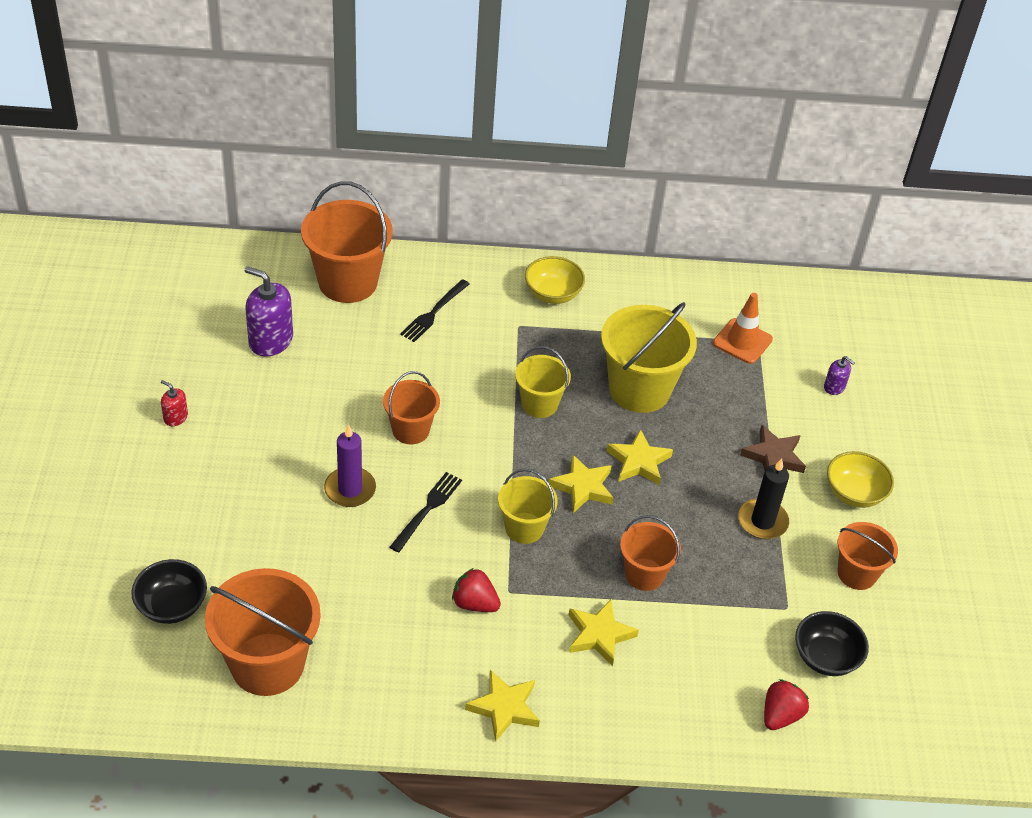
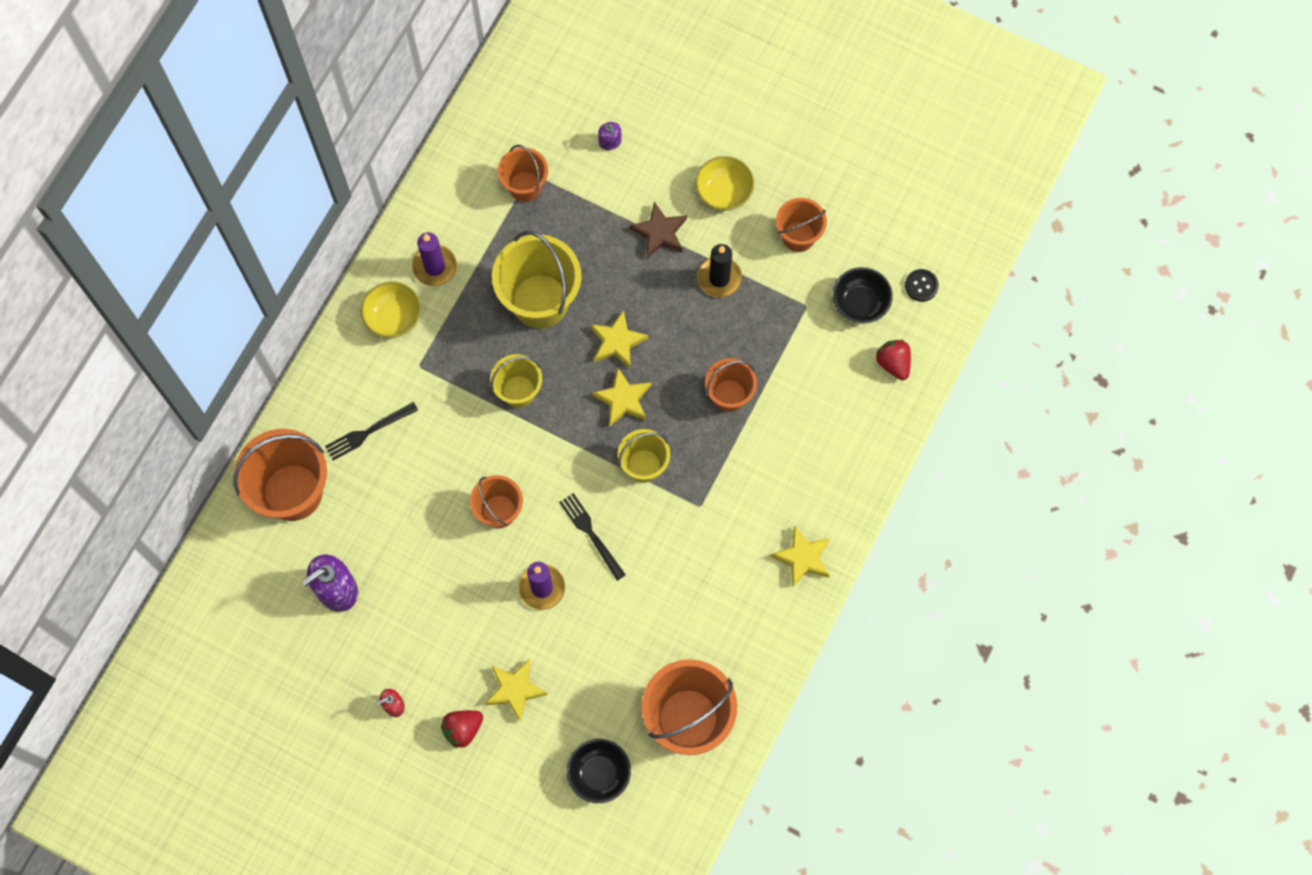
camera: 60 degrees left, 25 degrees up
black fork [400,279,469,342] -> black fork turned 90 degrees clockwise [325,402,418,460]
red strawberry [452,568,501,612] -> red strawberry moved to [441,710,483,749]
yellow star [569,600,639,667] -> yellow star moved to [485,659,548,721]
orange traffic cone [713,293,773,364] -> orange bucket [498,145,548,202]
purple soap dispenser [824,356,855,395] -> purple soap dispenser turned 90 degrees clockwise [598,122,622,150]
none -> purple candle [412,232,457,286]
none -> black button [905,269,939,302]

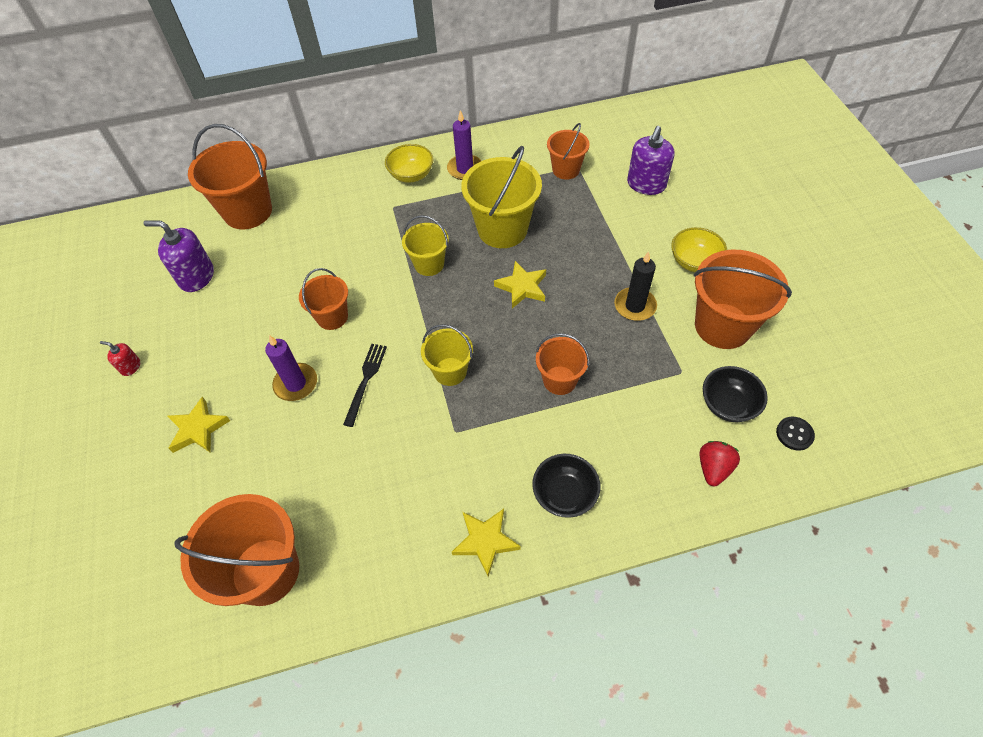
camera: 50 degrees right, 15 degrees down
black fork [325,402,418,460] -> none
red strawberry [441,710,483,749] -> none
black bowl [567,739,631,803] -> black bowl moved to [532,454,601,518]
yellow star [592,368,651,426] -> none
purple soap dispenser [598,122,622,150] -> purple soap dispenser [627,126,675,195], size x1.99
brown star [629,202,687,258] -> none
orange bucket [776,198,827,252] -> orange bucket [694,250,792,349], size x1.72

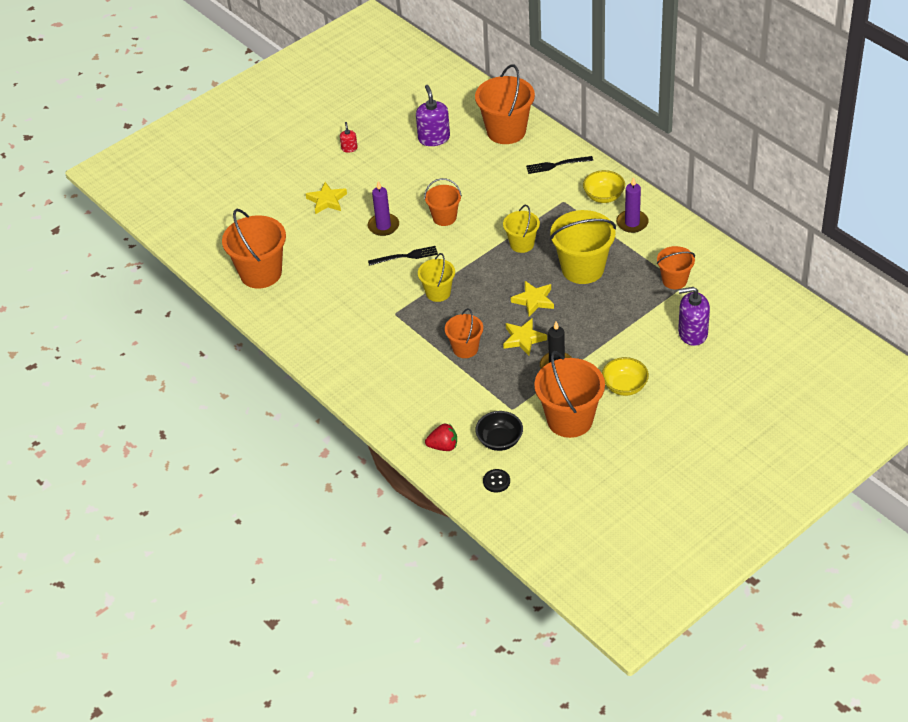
camera: 65 degrees right, 10 degrees down
yellow star [452,509,521,577] -> yellow star moved to [503,318,547,355]
black bowl [532,454,601,518] -> none
none -> black fork [526,156,593,174]

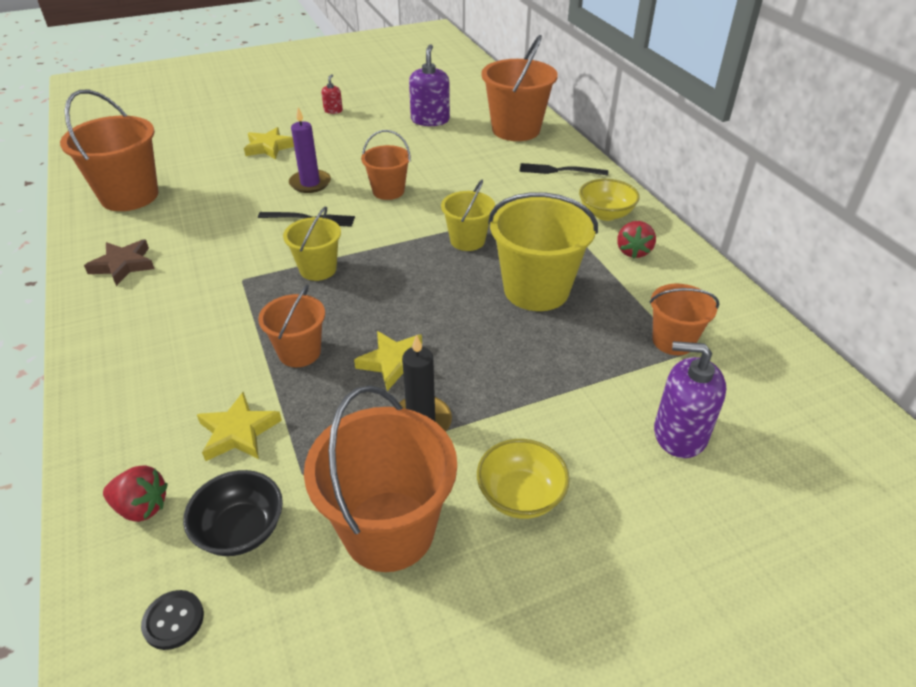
camera: 15 degrees right, 5 degrees down
yellow star [511,281,554,316] -> yellow star moved to [197,392,282,461]
purple candle [616,177,649,233] -> red strawberry [617,221,656,258]
none -> brown star [84,240,155,286]

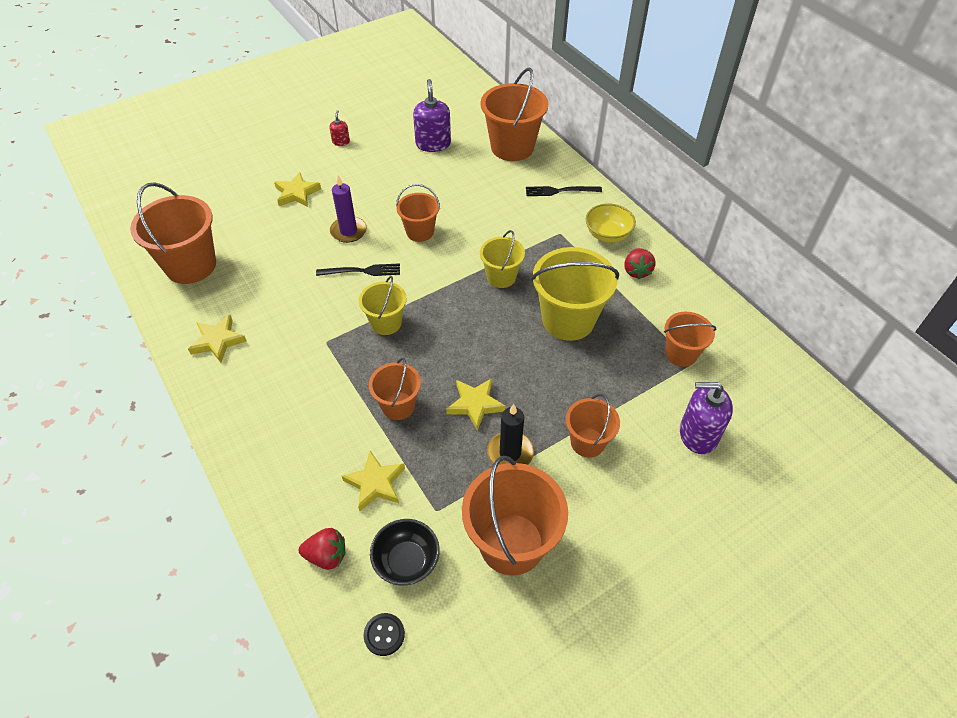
camera: 10 degrees left, 10 degrees up
brown star [84,240,155,286] -> yellow star [188,315,247,363]
yellow bowl [477,439,570,519] -> none
none -> orange bucket [566,394,620,458]

